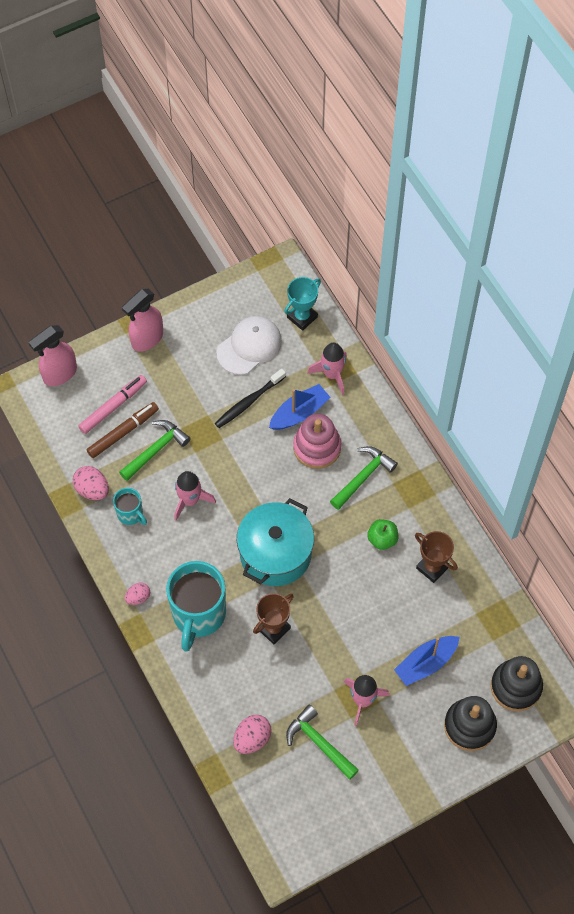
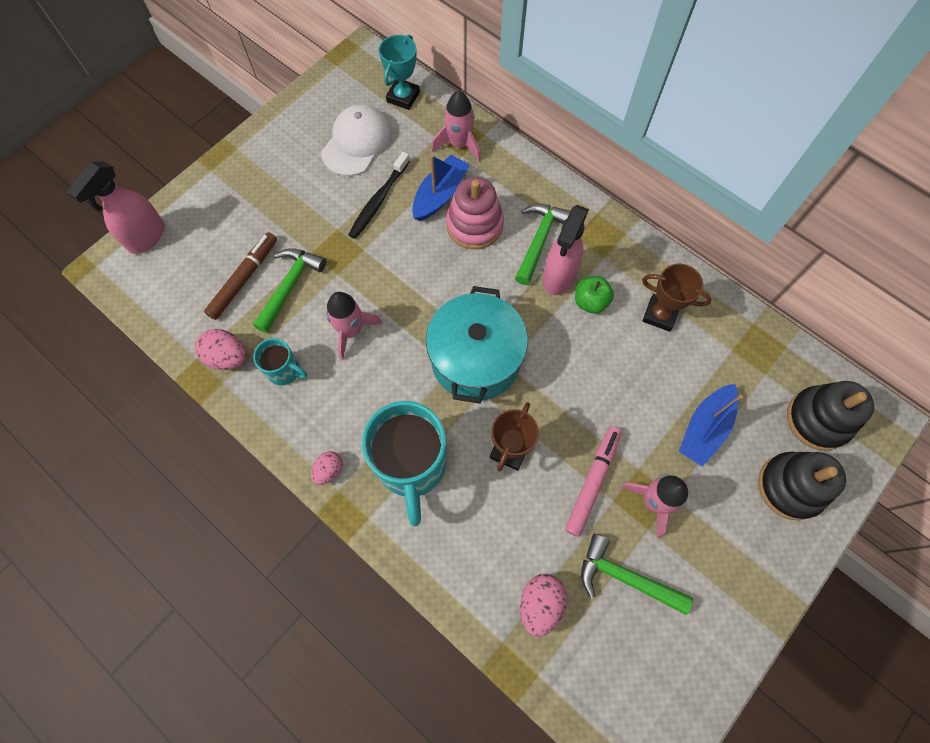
camera: 20 degrees left, 5 degrees up
pink marker [78,375,147,434] -> pink marker moved to [565,426,622,537]
pink spray bottle [122,289,163,352] -> pink spray bottle moved to [543,205,589,295]

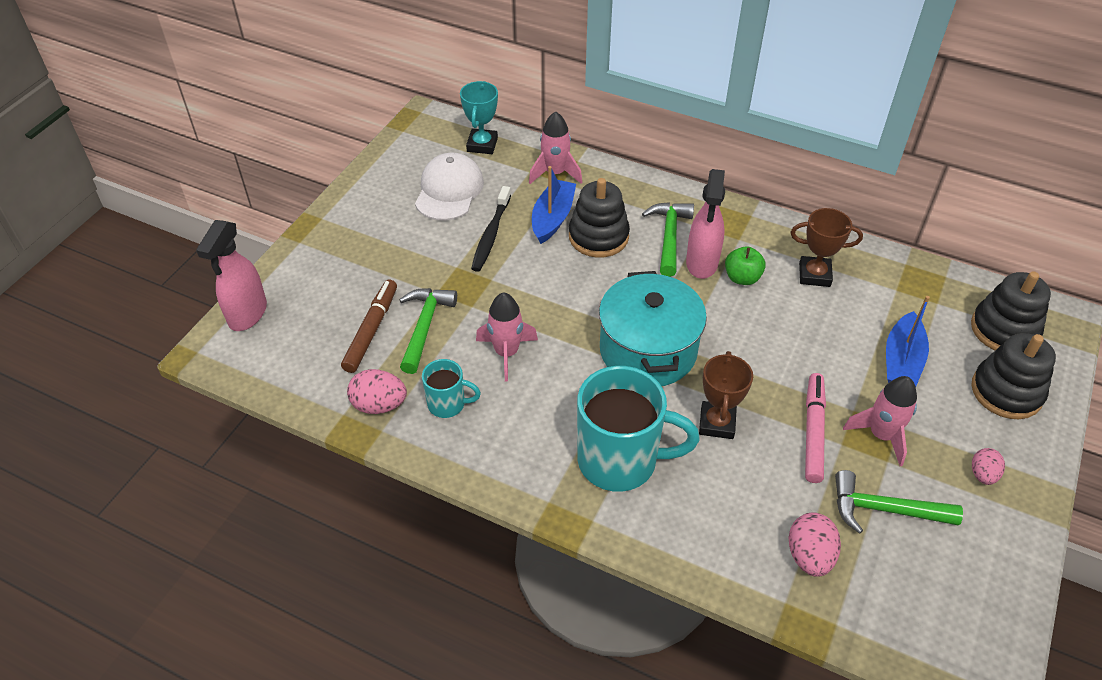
camera: 15 degrees left, 20 degrees down
pink egg [311,451,343,485] -> pink egg moved to [972,448,1005,485]
turquoise mug [362,401,446,526] -> turquoise mug turned 60 degrees counterclockwise [577,366,699,492]
pink stacking toy [446,177,504,249] -> black stacking toy [569,178,630,258]

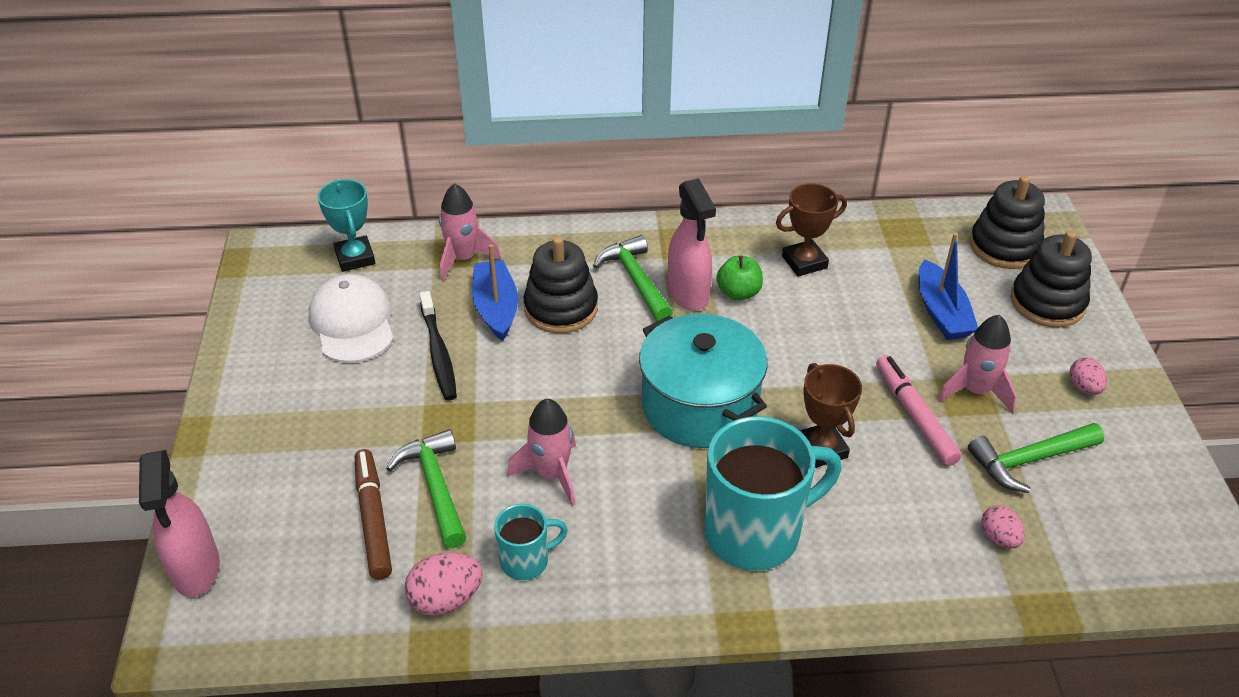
camera: 30 degrees left, 5 degrees down
pink egg [789,513,841,577] -> pink egg [981,505,1025,548], size x0.65

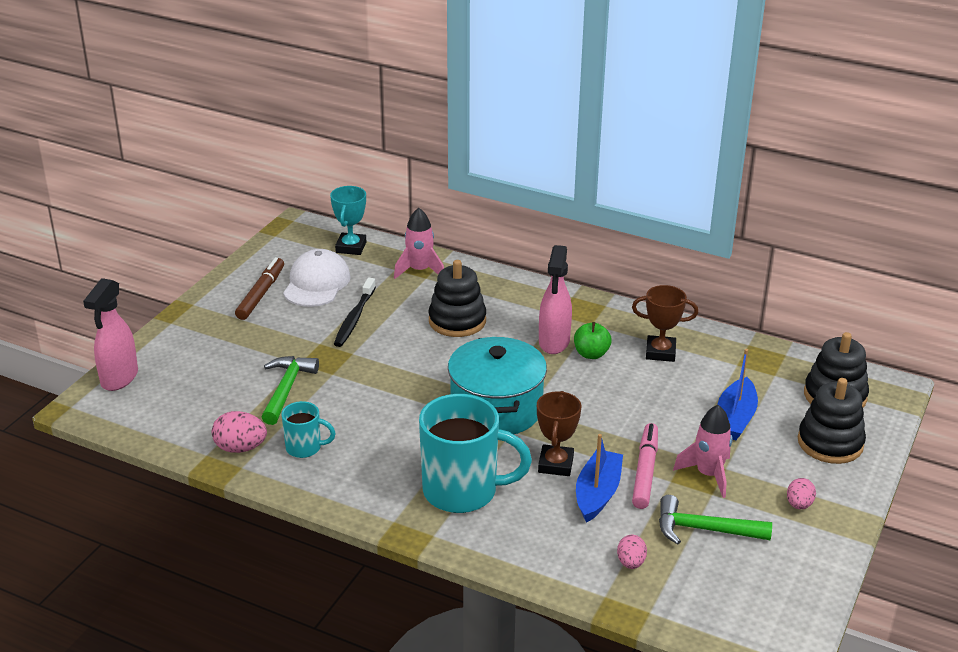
camera: 30 degrees right, 10 degrees down
brown marker [355,449,392,580] -> brown marker moved to [235,257,284,320]
blue boat [472,244,518,341] -> blue boat moved to [576,434,623,523]
pink rocket [507,399,576,506] -> none
green hammer [593,235,673,321] -> none

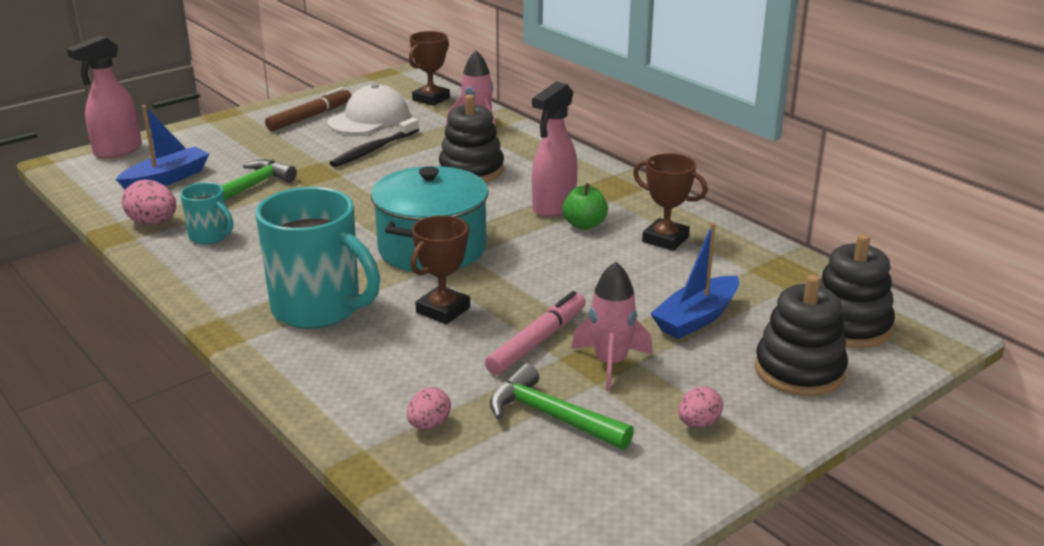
camera: 25 degrees right, 5 degrees down
turquoise trophy [330,186,366,255] -> brown trophy [409,31,450,106]
blue boat [576,434,623,523] -> blue boat moved to [116,105,209,189]

